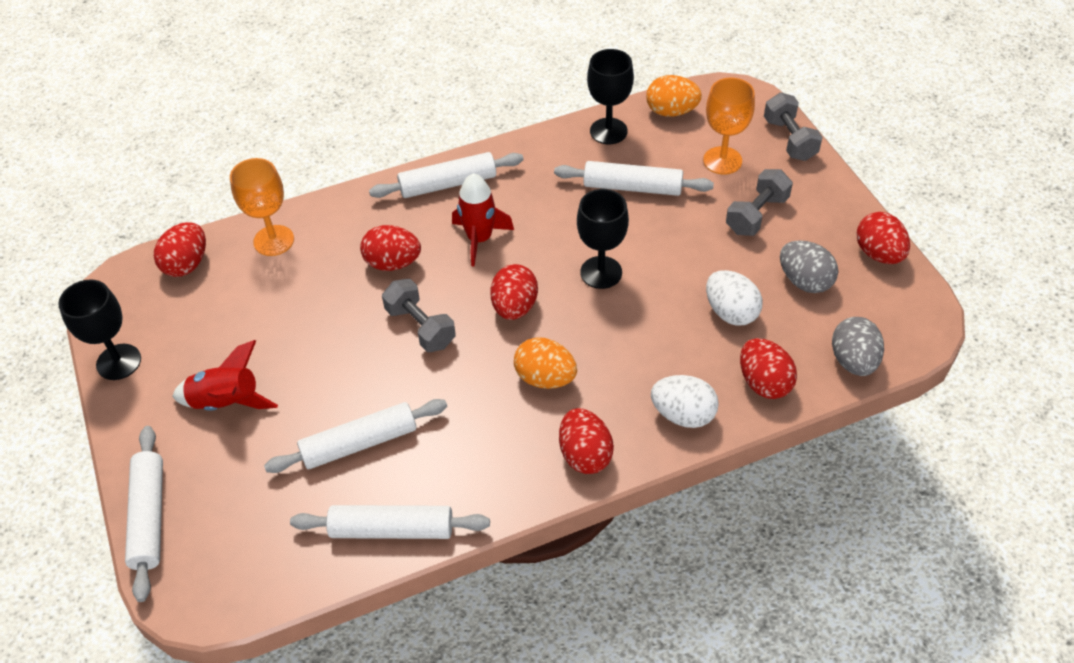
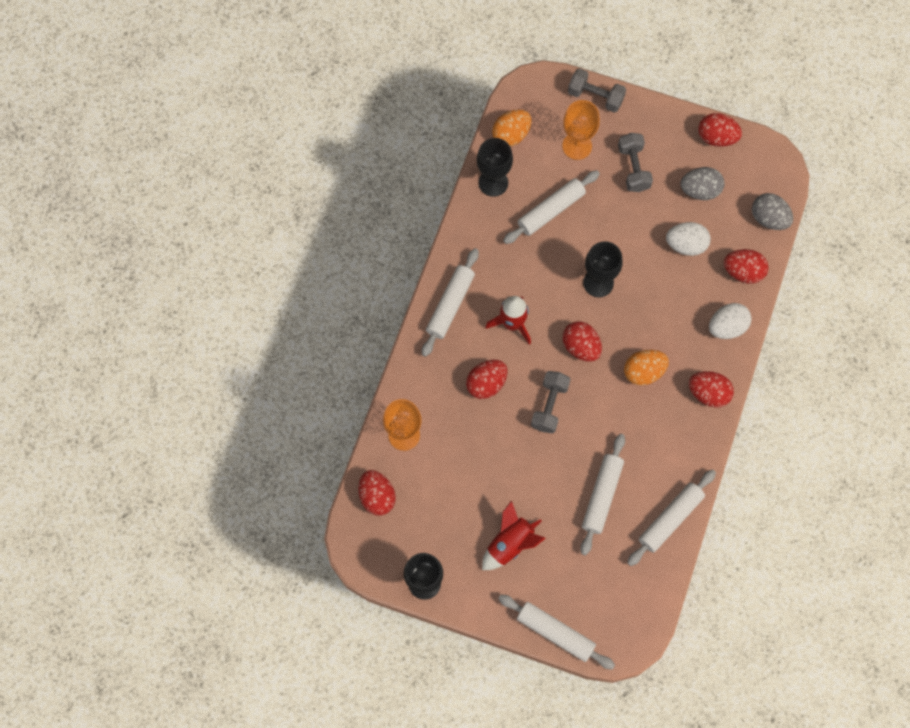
camera: 50 degrees left, 20 degrees up
grey dumbbell [382,279,456,352] -> grey dumbbell turned 75 degrees counterclockwise [531,371,571,433]

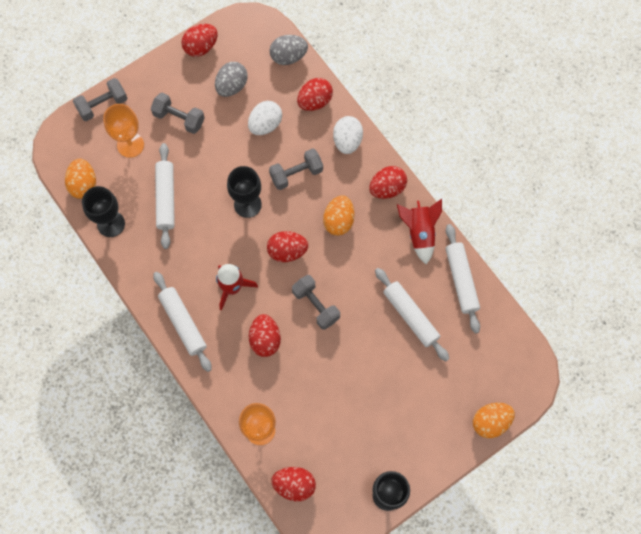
camera: 55 degrees left, 0 degrees up
red rocket [482,500,546,570] -> red rocket moved to [397,199,442,264]
white rolling pin [498,594,615,670] -> orange egg [473,403,515,438]
none -> grey dumbbell [269,148,323,190]

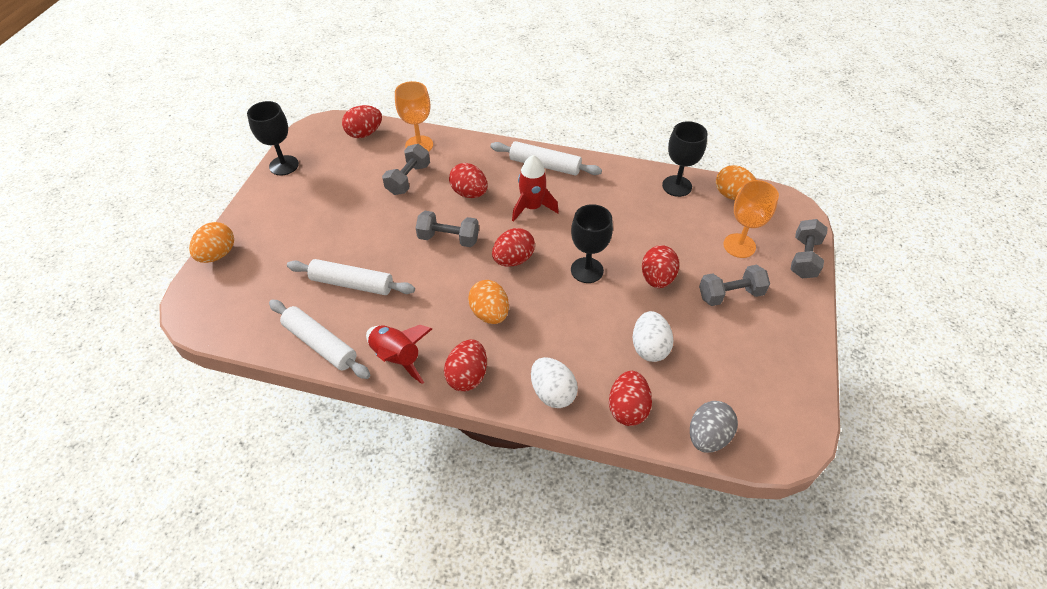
camera: 140 degrees right, 20 degrees down
white rolling pin [155,143,175,249] -> none
red egg [181,24,218,57] -> red egg moved to [642,245,679,288]
grey egg [215,62,248,97] -> none
grey dumbbell [269,148,323,190] -> grey dumbbell moved to [382,144,430,195]

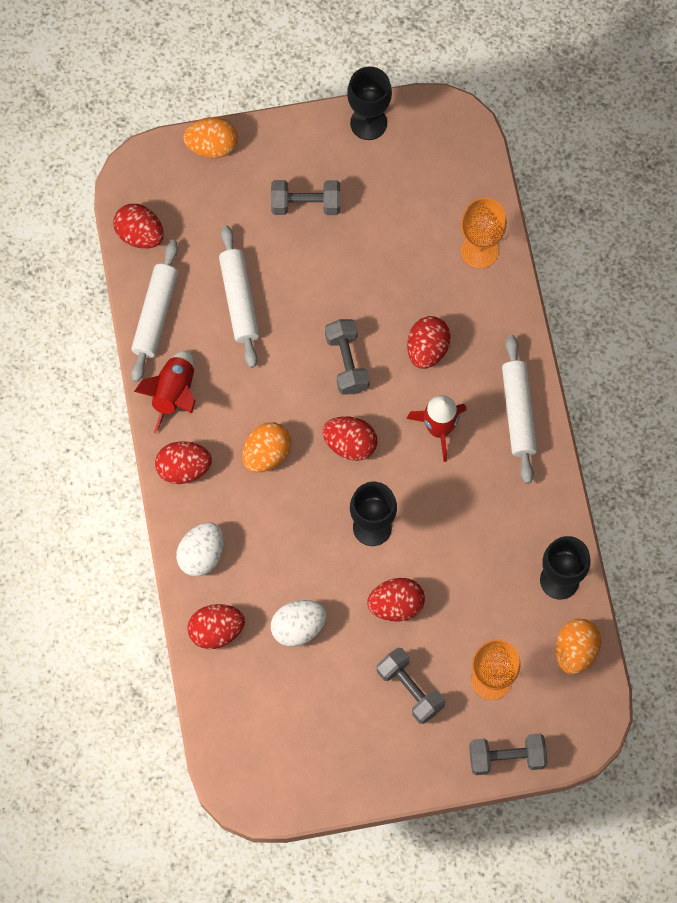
camera: 65 degrees right, 20 degrees up
red egg [342,105,382,138] -> red egg moved to [113,204,164,249]
grey dumbbell [382,144,430,195] -> grey dumbbell moved to [271,180,340,215]
grey egg [690,401,738,453] -> none

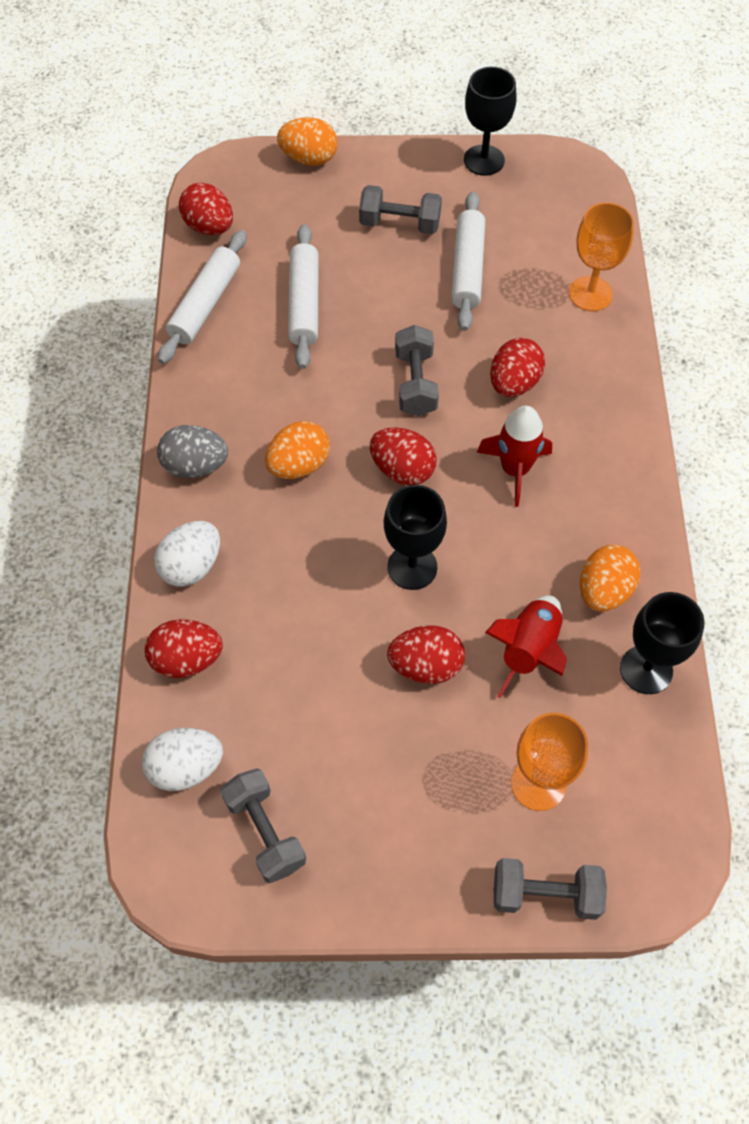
camera: 10 degrees right, 10 degrees down
red rocket [134,350,195,433] -> red rocket moved to [485,595,567,698]
red egg [155,441,212,484] -> grey egg [157,425,228,478]
white egg [271,600,326,647] -> white egg moved to [142,728,223,791]
grey dumbbell [377,648,445,724] -> grey dumbbell moved to [220,768,306,883]
white rolling pin [502,335,537,484] -> white rolling pin moved to [452,192,485,331]
orange egg [556,619,601,675] -> orange egg moved to [580,545,641,612]

